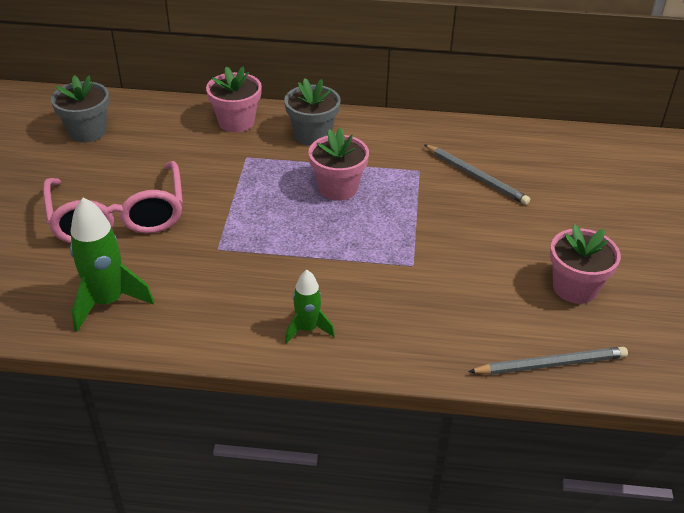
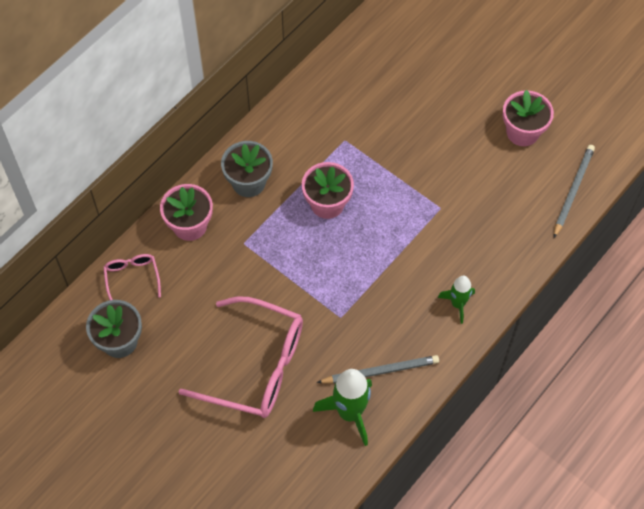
camera: 55 degrees left, 20 degrees up
grey pencil [424,144,530,205] -> grey pencil moved to [317,355,439,384]
none -> pink glasses [103,254,161,300]

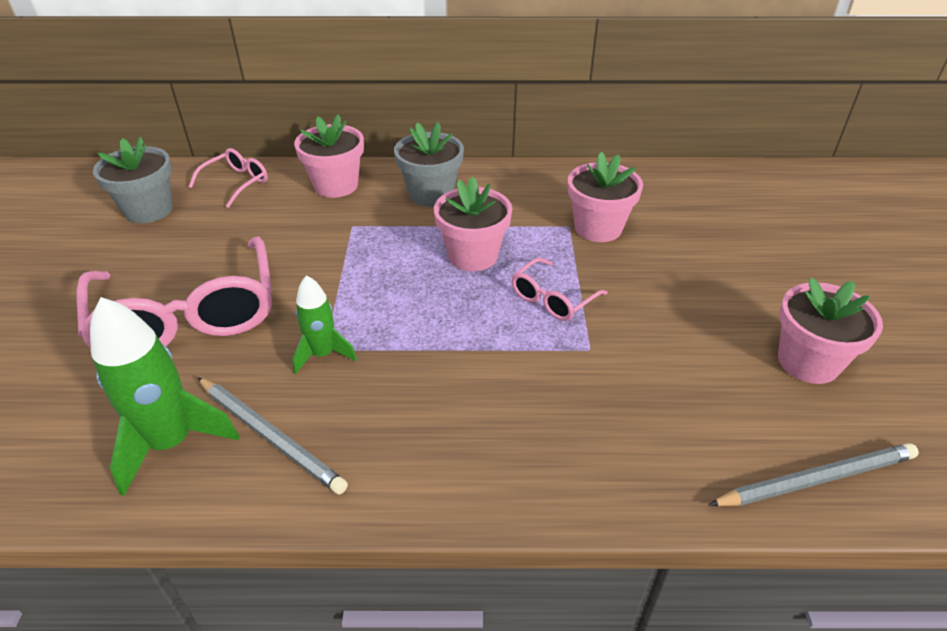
camera: 50 degrees right, 20 degrees down
green rocket [438,276,475,324] -> green rocket moved to [292,275,357,374]
none -> pink glasses [512,258,608,321]
none -> pink flower pot [568,152,643,242]

